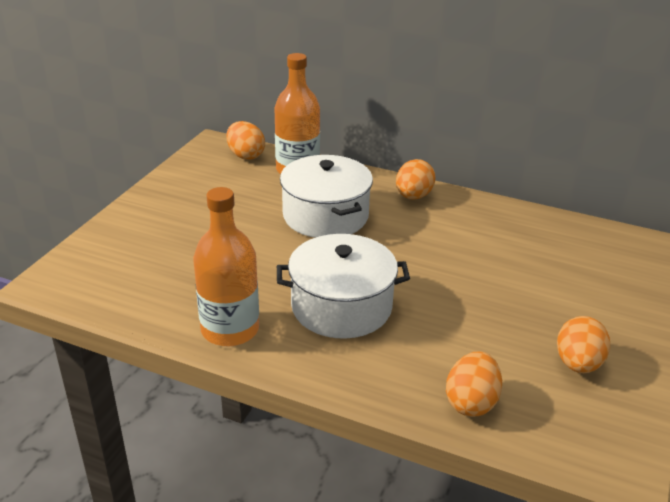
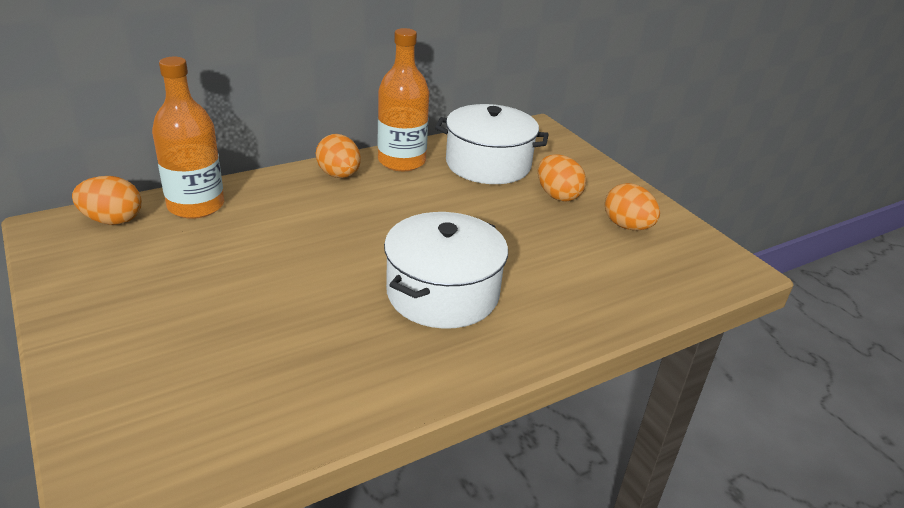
camera: 55 degrees left, 0 degrees up
orange bottle [193,187,259,346] -> orange bottle moved to [378,28,429,171]
white pot [280,155,373,238] -> white pot moved to [435,104,549,184]
orange egg [446,351,502,417] -> orange egg moved to [538,154,586,202]

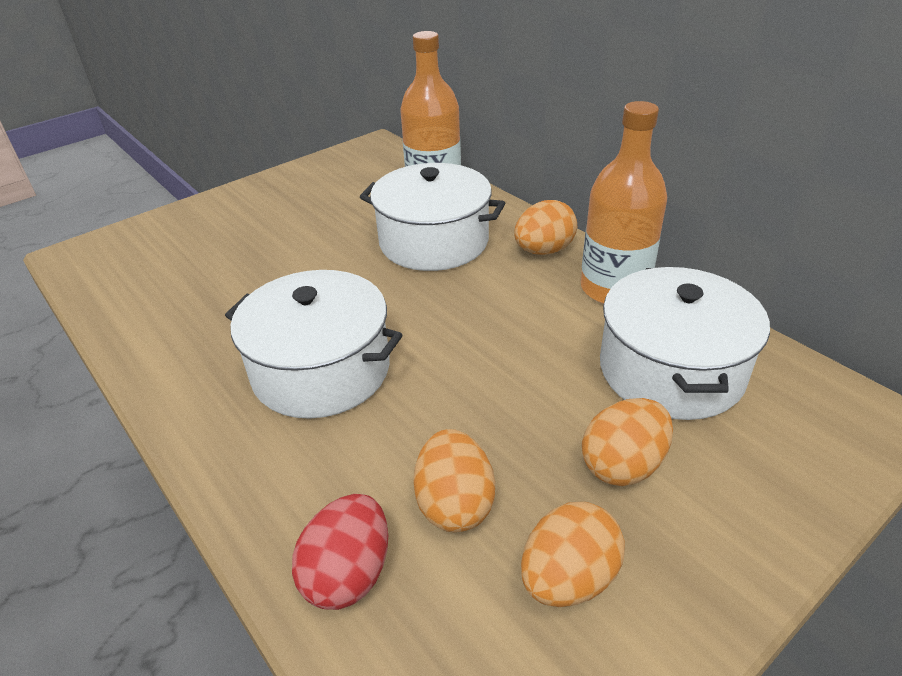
camera: 85 degrees right, 5 degrees up
orange egg [72,176,142,225] -> orange egg moved to [413,429,495,532]
none -> red egg [292,494,388,610]
none -> white pot [360,163,505,271]

